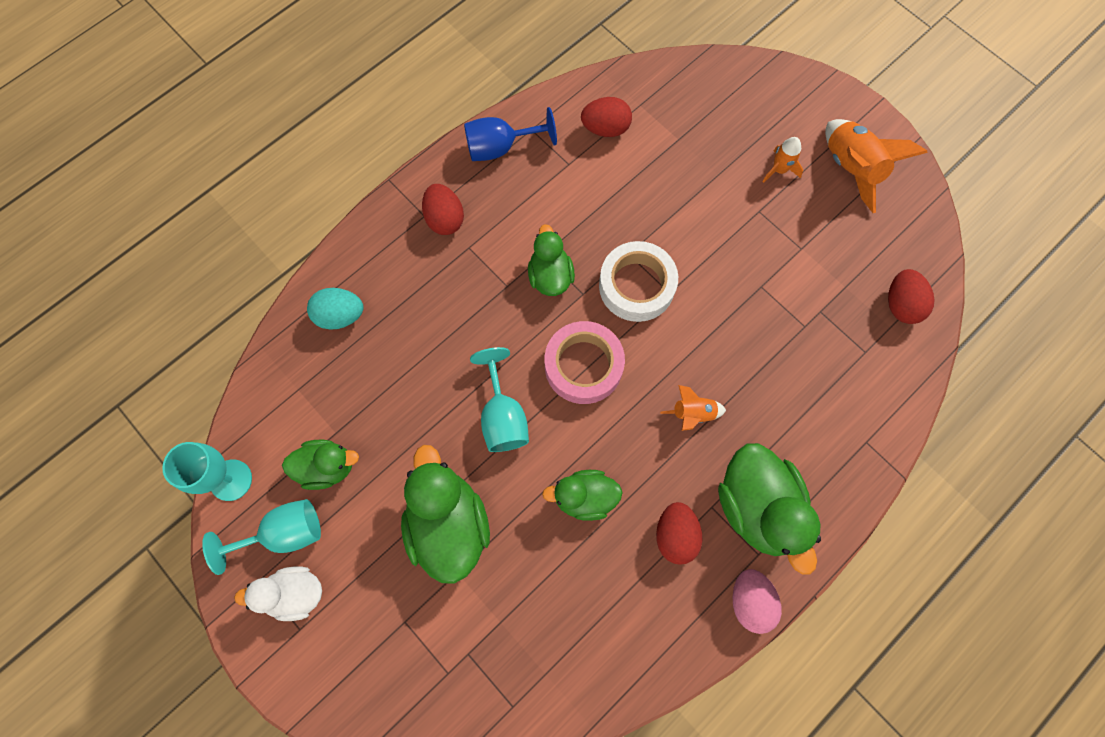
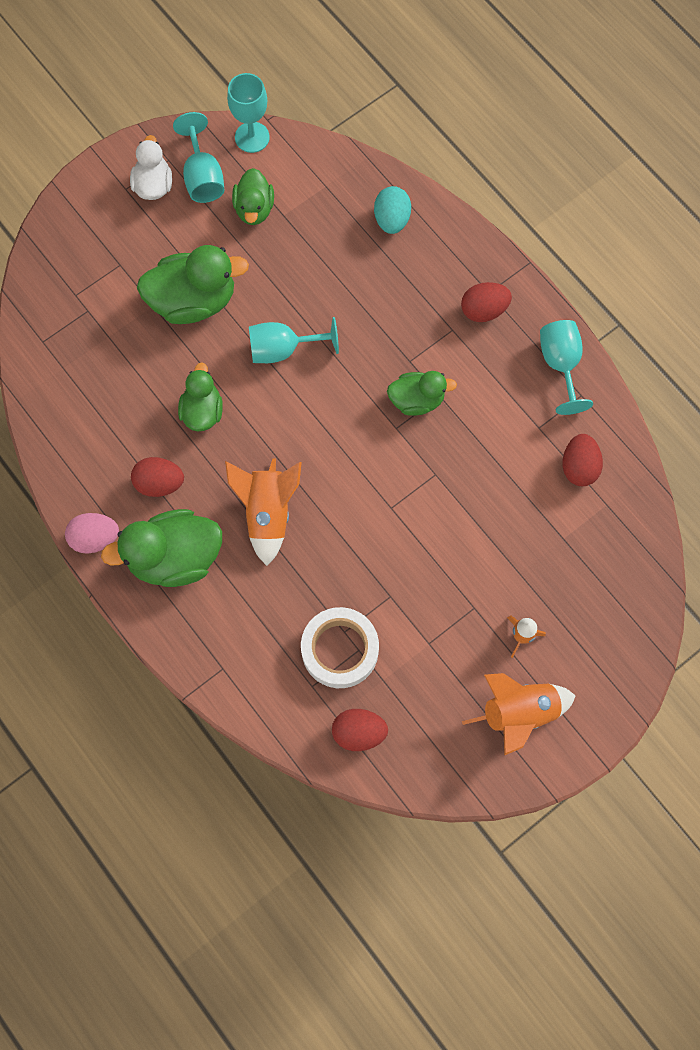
camera: 95 degrees right, 0 degrees up
blue goblet [464,107,557,161] -> turquoise goblet [540,320,593,415]
pink tape [545,321,625,404] -> none
white tape [599,241,678,322] -> white tape moved to [301,607,379,688]
orange rocket [660,385,726,431] -> orange rocket [225,458,302,566], size x1.81

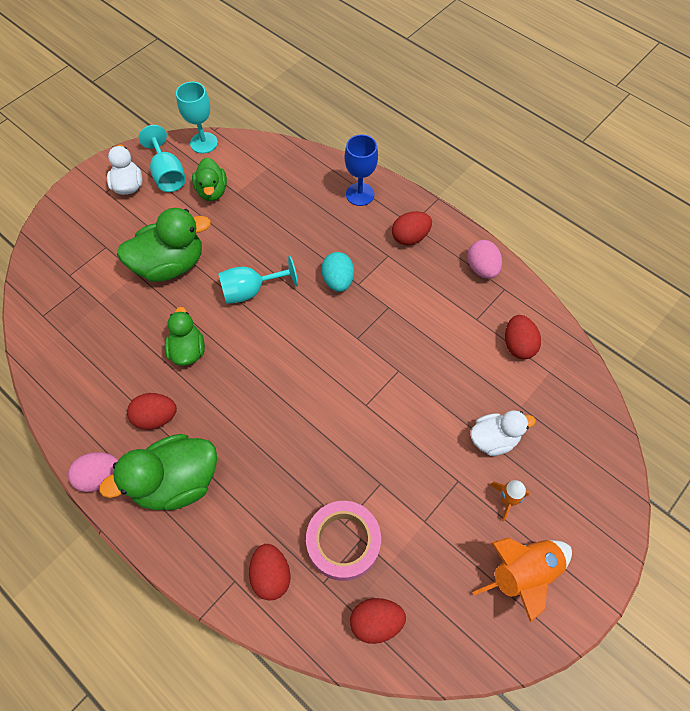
camera: 10 degrees left, 10 degrees down
orange rocket [225,458,302,566] -> none
white tape [301,607,379,688] -> pink tape [306,501,381,581]
turquoise egg [374,186,411,234] -> turquoise egg moved to [321,252,354,292]
green duck [387,371,457,416] -> none
turquoise goblet [540,320,593,415] -> pink egg [467,240,502,279]
none -> red egg [249,544,291,601]
none -> blue goblet [345,134,378,206]
none -> white duck [470,410,536,456]

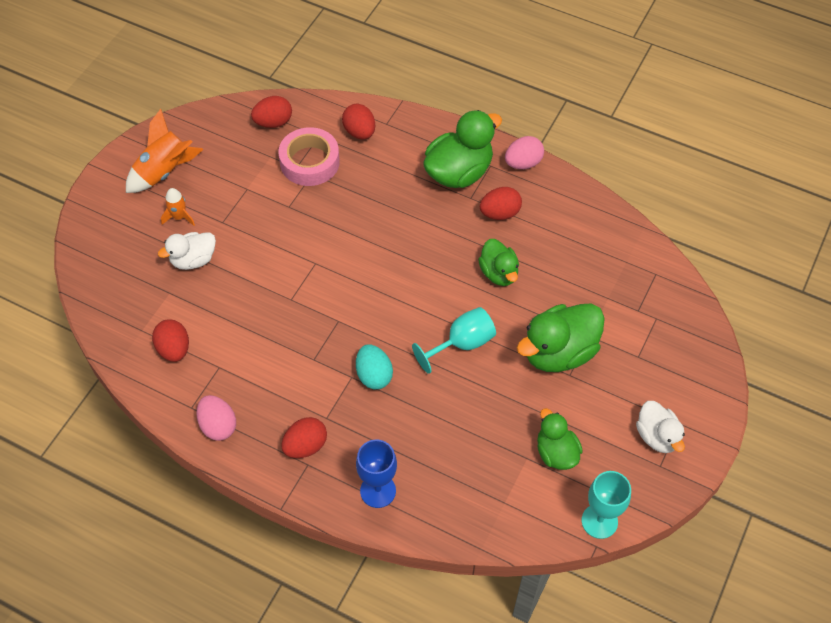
camera: 165 degrees right, 5 degrees down
turquoise goblet [139,125,186,192] -> none

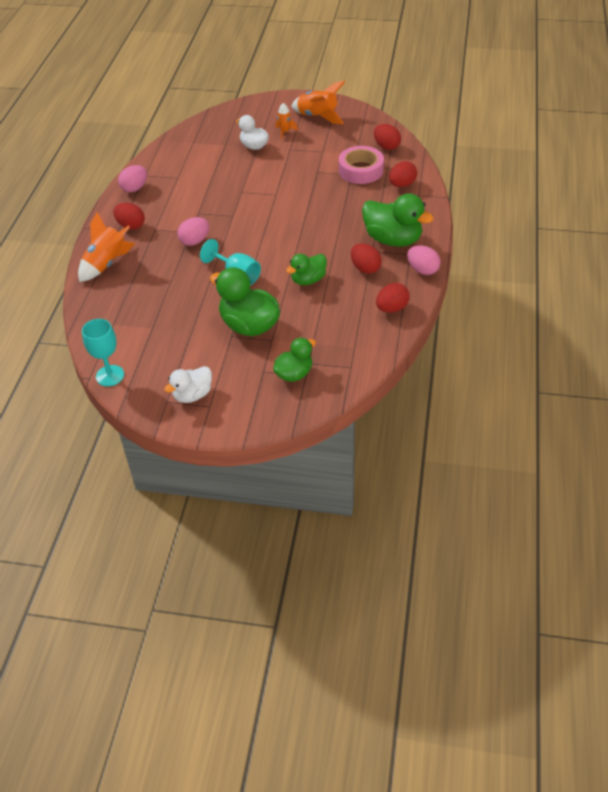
camera: 75 degrees right, 10 degrees down
red egg [152,319,189,362] -> red egg moved to [376,283,410,313]
turquoise egg [356,345,393,389] -> pink egg [177,217,209,246]
blue goblet [356,440,397,508] -> orange rocket [78,212,135,282]
green duck [537,408,583,470] -> green duck moved to [273,338,316,382]

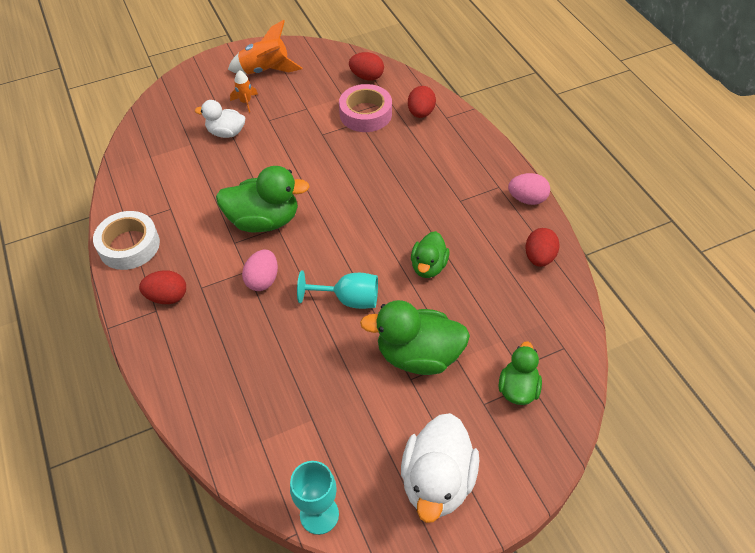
camera: 35 degrees left, 5 degrees up
orange rocket [78,212,135,282] -> none
pink egg [118,165,147,192] -> white tape [93,211,160,270]
white duck [164,366,212,403] -> white duck [401,413,479,523], size x1.66
red egg [351,243,382,274] -> none
green duck [362,193,434,247] -> green duck moved to [216,166,310,232]

